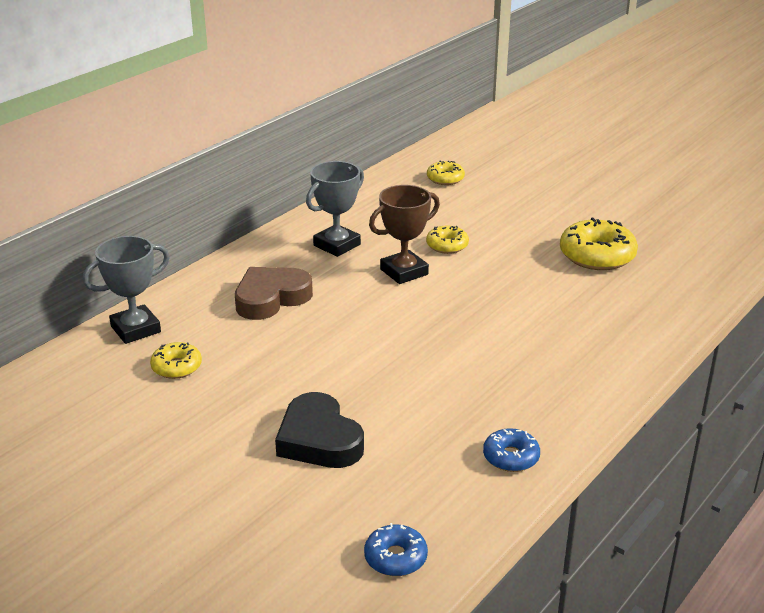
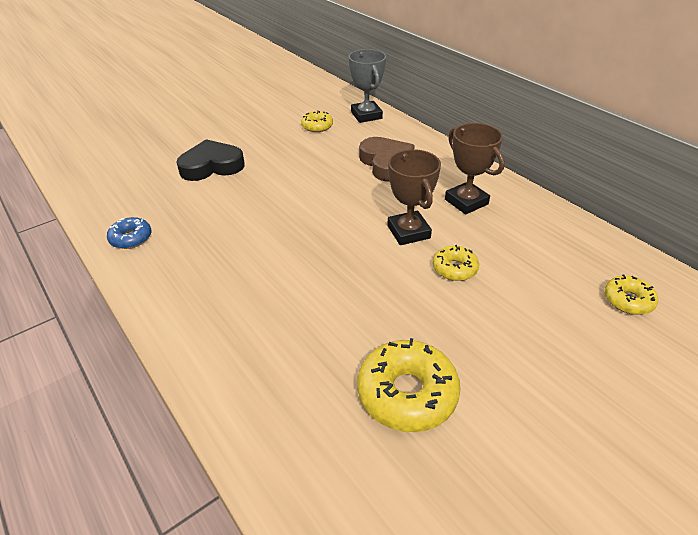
camera: 105 degrees right, 10 degrees up
grey trophy [306,161,364,257] -> brown trophy [445,123,505,215]
blue donut [364,523,428,576] -> none

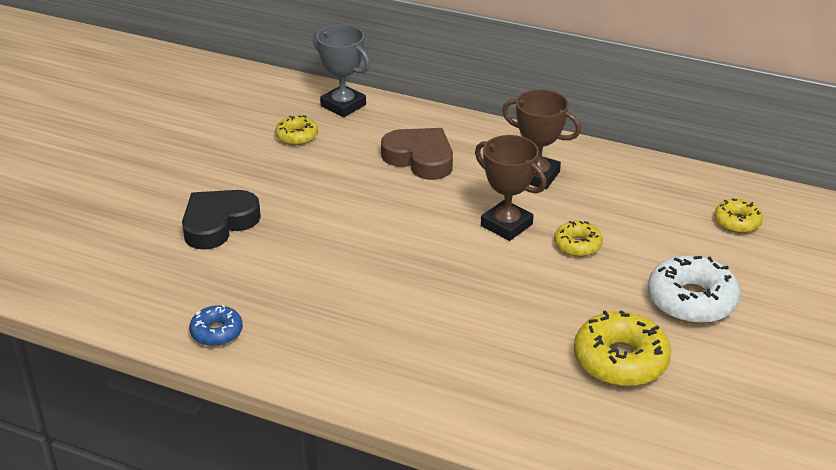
camera: 30 degrees left, 5 degrees down
none -> white donut [648,255,740,324]

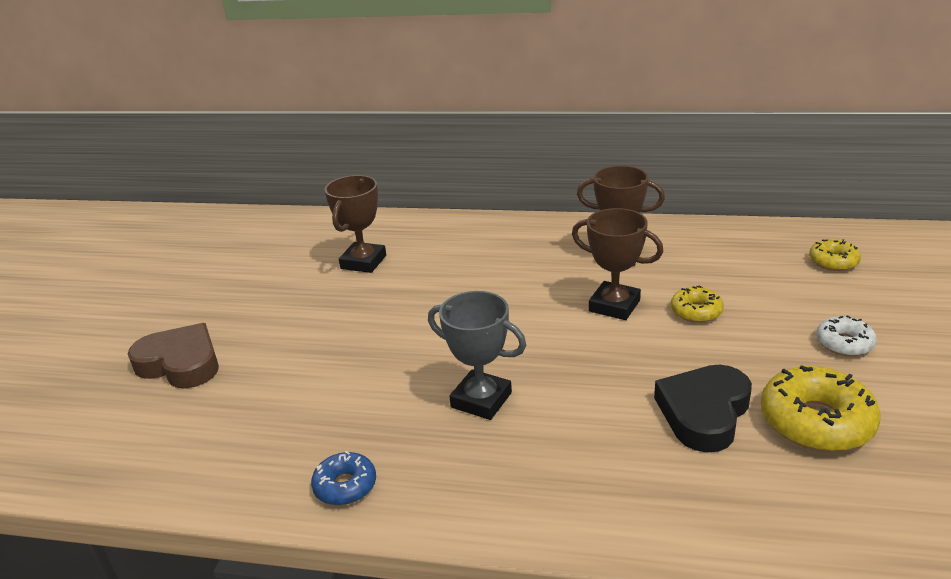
camera: 10 degrees left, 5 degrees down
black heart [182,190,261,250] -> black heart moved to [654,365,752,453]
yellow donut [275,115,318,145] -> brown trophy [325,175,386,273]
grey trophy [313,24,370,117] -> grey trophy moved to [428,291,526,420]
brown heart [381,128,453,180] -> brown heart moved to [128,323,219,389]
white donut [648,255,740,324] -> white donut [816,315,877,356], size x0.57

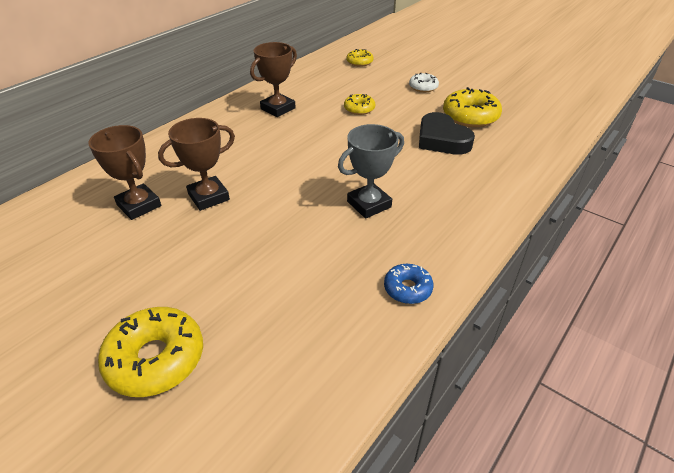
camera: 65 degrees left, 10 degrees up
brown heart [128,323,219,389] -> yellow donut [98,307,203,397]
brown trophy [572,208,664,320] -> brown trophy moved to [158,118,235,211]

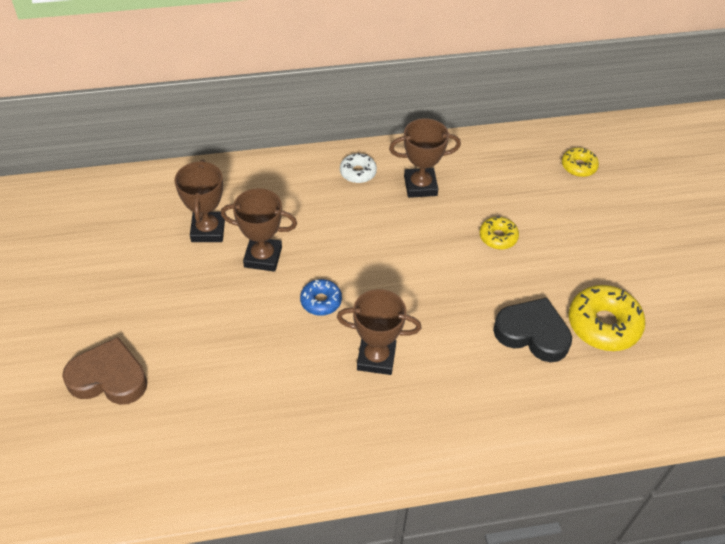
camera: 40 degrees right, 10 degrees up
yellow donut [98,307,203,397] -> brown heart [62,337,147,405]
grey trophy [338,124,404,219] -> brown trophy [337,289,421,375]
blue donut [384,264,434,304] -> blue donut moved to [300,279,342,316]
white donut [409,72,439,92] -> white donut moved to [340,153,377,183]
black heart [419,112,475,155] -> black heart turned 105 degrees clockwise [493,298,572,362]

